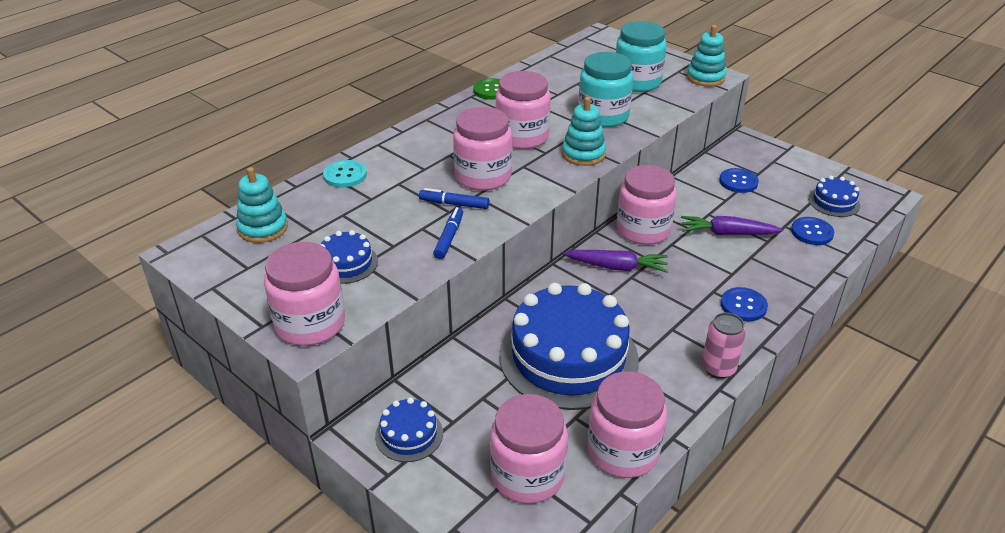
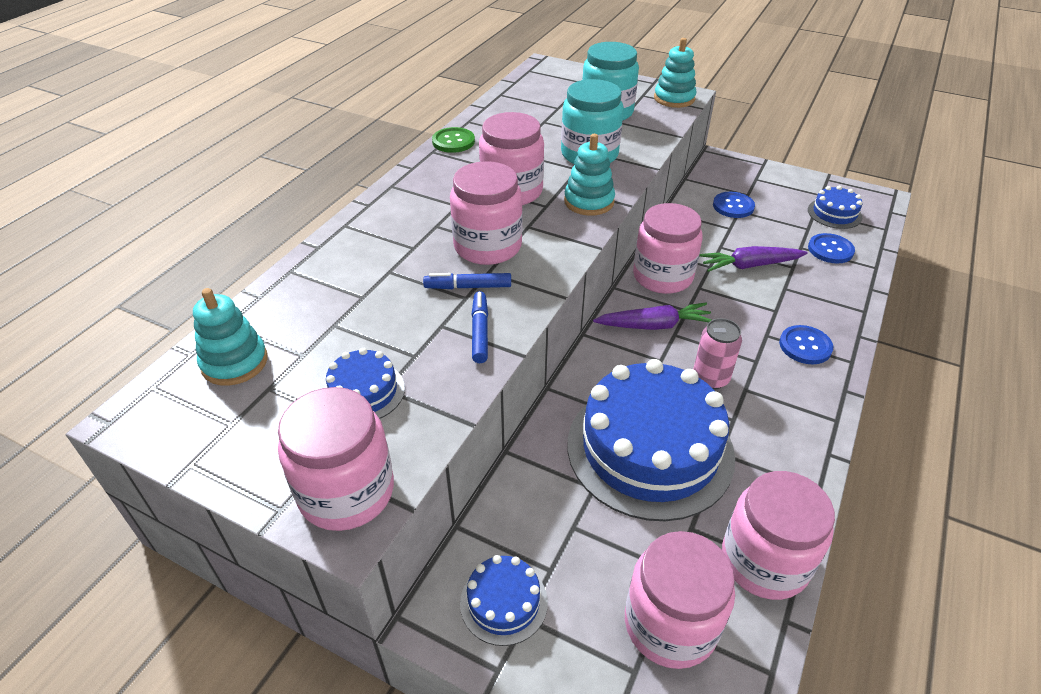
camera: 15 degrees left, 5 degrees up
turquoise button [323,160,367,188] -> none
pink can [702,312,746,379] -> pink can moved to [693,318,742,390]

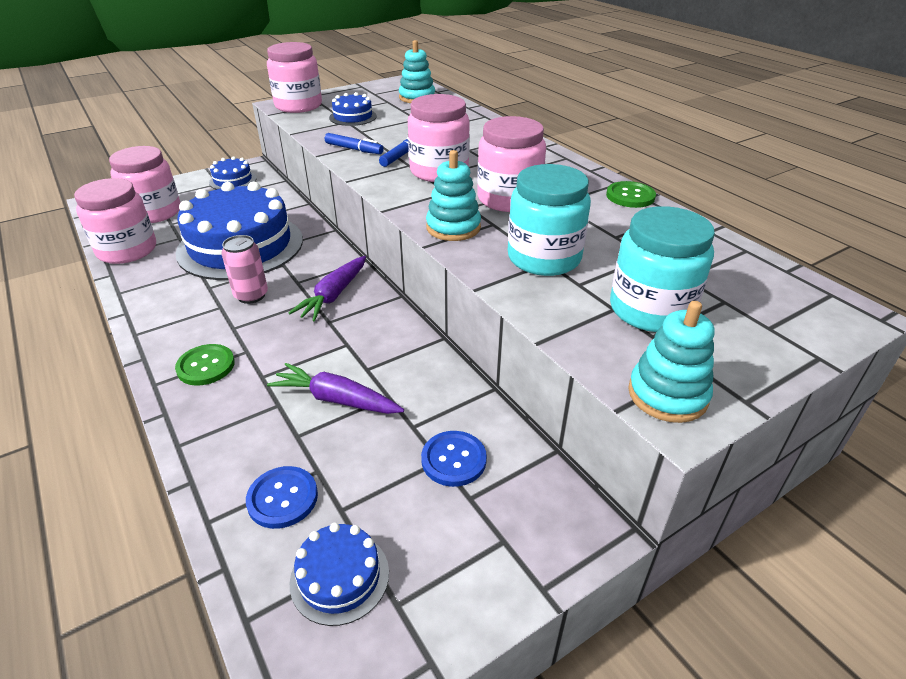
camera: 120 degrees right, 5 degrees down
pink jar [633,203,703,294] -> none
purple carrot [699,246,807,272] -> purple carrot turned 90 degrees counterclockwise [267,363,404,414]
blue button [779,325,833,364] -> green button [175,344,235,386]

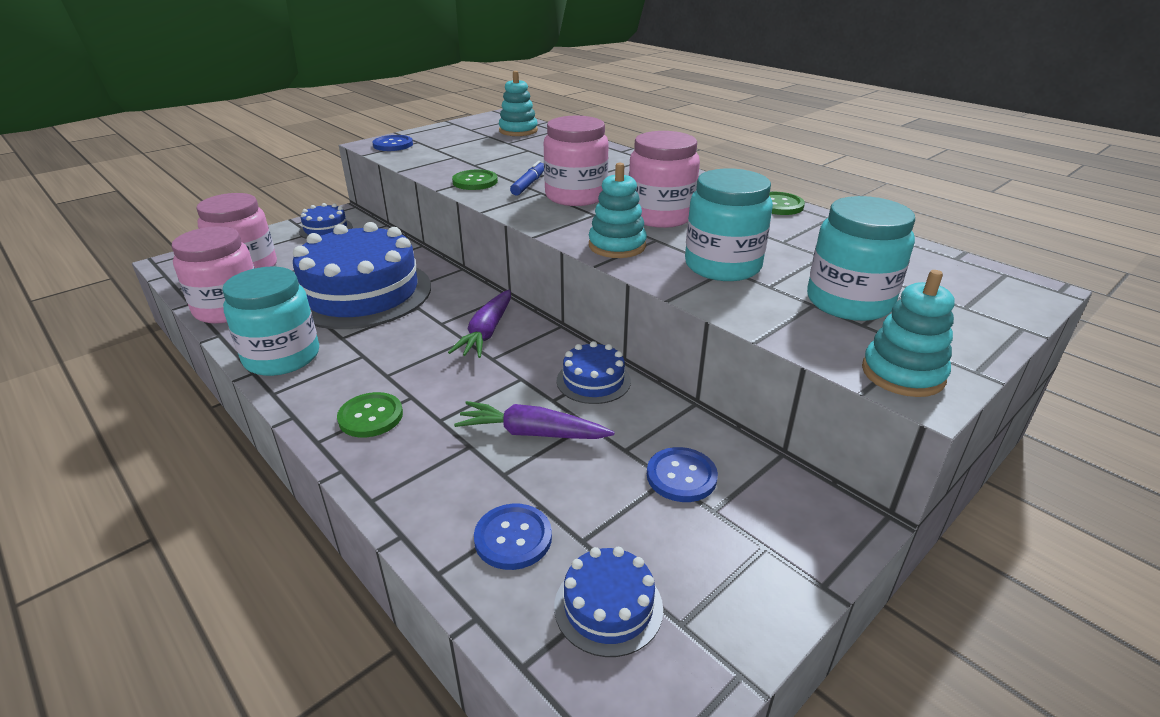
camera: 10 degrees left, 5 degrees down
pink can [221,235,268,304] -> none
pink jar [267,42,322,113] -> blue button [372,135,413,151]
blue marker [325,133,384,154] -> green button [452,170,498,190]
blue cake [329,92,377,126] -> blue cake moved to [557,341,631,404]
none -> turquoise jar [222,267,319,376]

